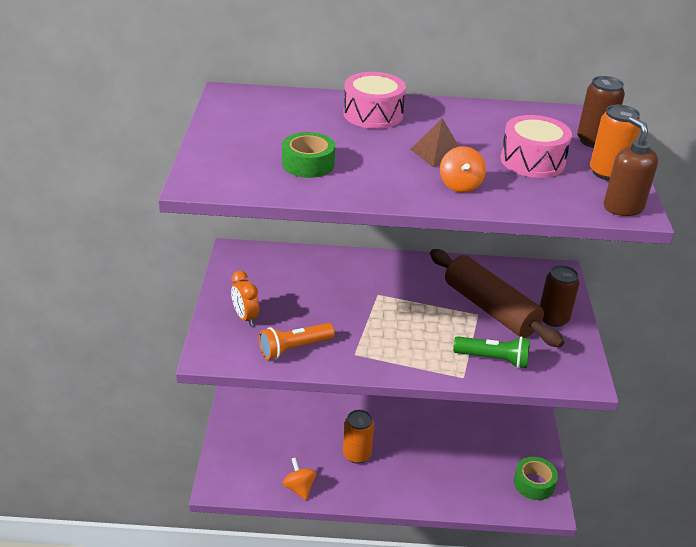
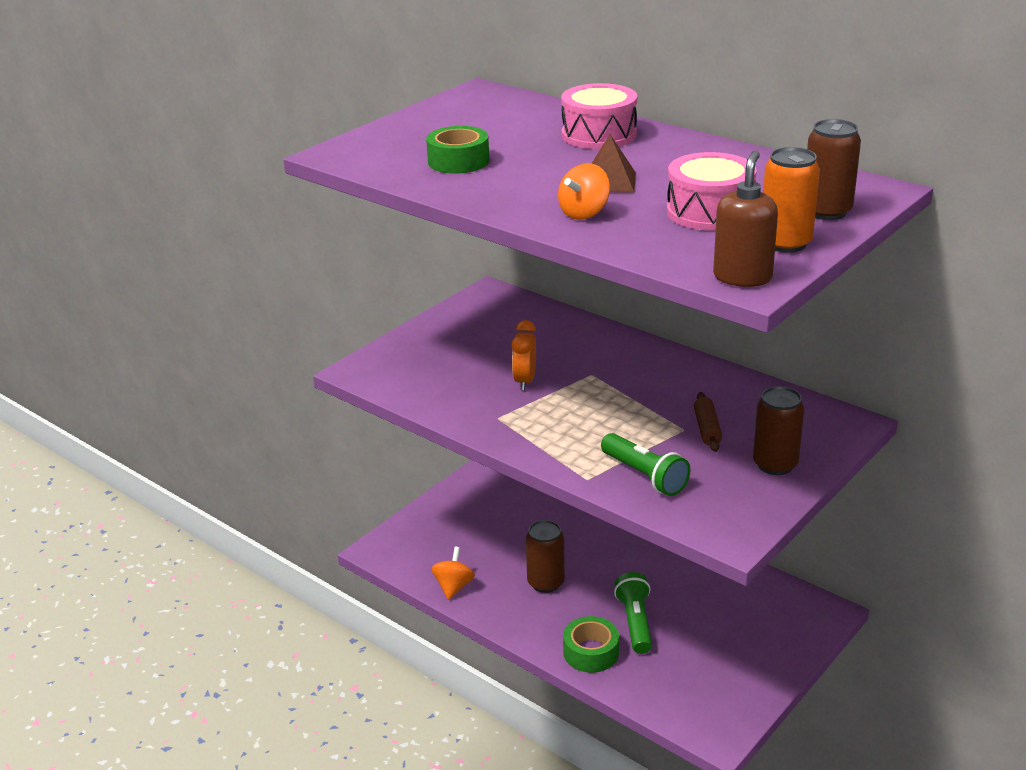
camera: 40 degrees right, 5 degrees down
orange clock [231,271,259,326] -> orange clock moved to [512,320,536,391]
orange flashlight [259,323,335,360] -> none
orange can [343,410,374,464] -> brown can [526,520,565,593]
brown rolling pin [430,249,564,348] -> brown rolling pin [694,392,722,452], size x0.42
green tape [514,457,558,500] -> green tape moved to [563,616,619,673]
none -> green flashlight [614,572,652,654]

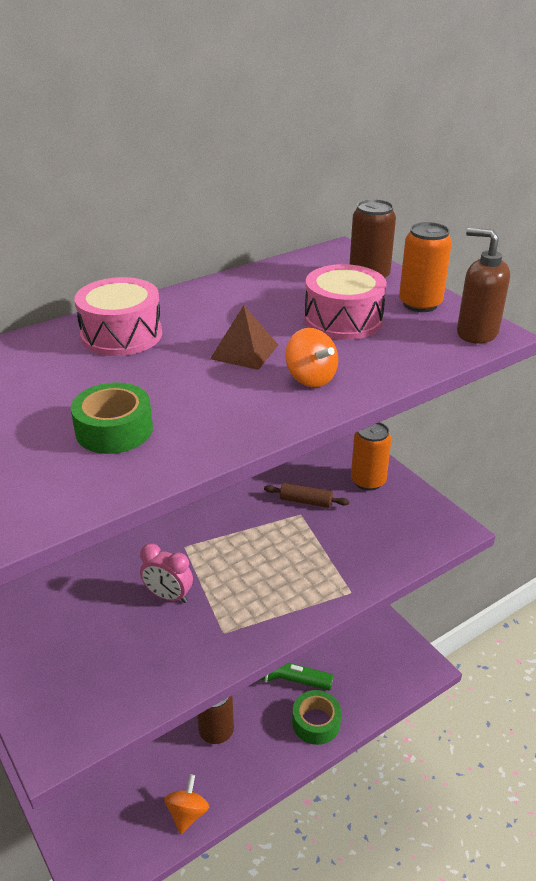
camera: 75 degrees left, 5 degrees up
orange spinning top [431,547,475,600] -> orange spinning top turned 75 degrees clockwise [164,774,209,834]
orange clock [512,320,536,391] -> pink clock [140,543,193,603]
green flashlight [601,433,690,496] -> none
brown can [753,386,804,475] -> orange can [351,422,391,491]

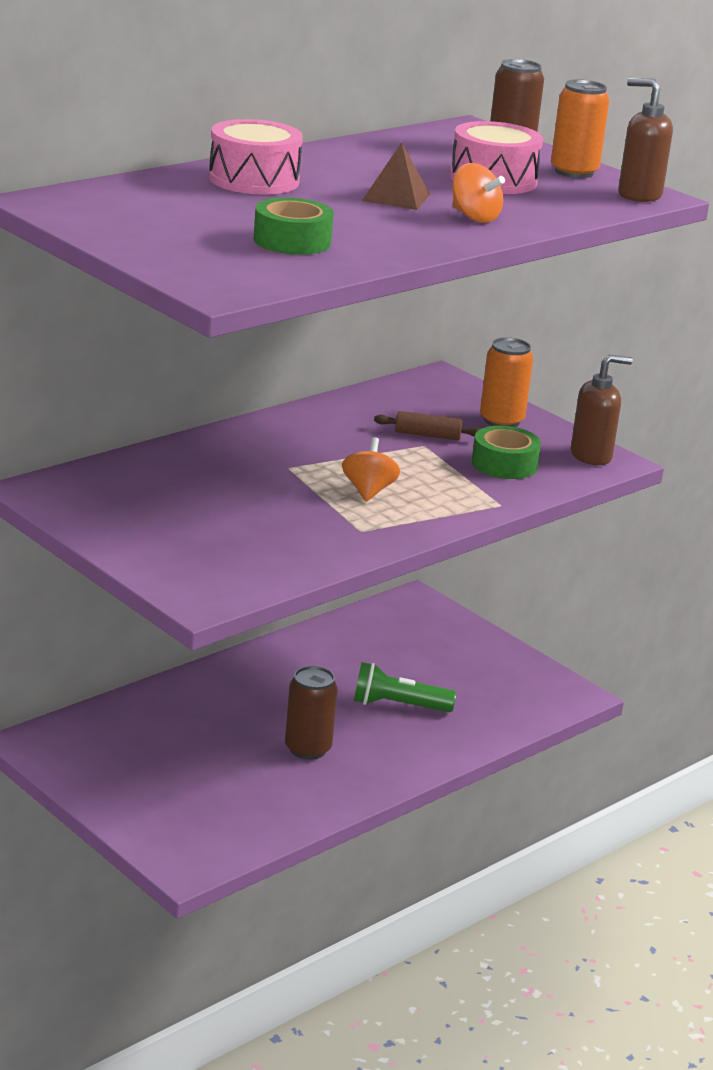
camera: 10 degrees left, 10 degrees down
pink clock [140,543,193,603] -> none
orange spinning top [164,774,209,834] -> orange spinning top moved to [342,437,400,502]
green tape [292,690,341,745] -> green tape moved to [472,426,541,479]
none -> brown soap dispenser [571,355,633,465]

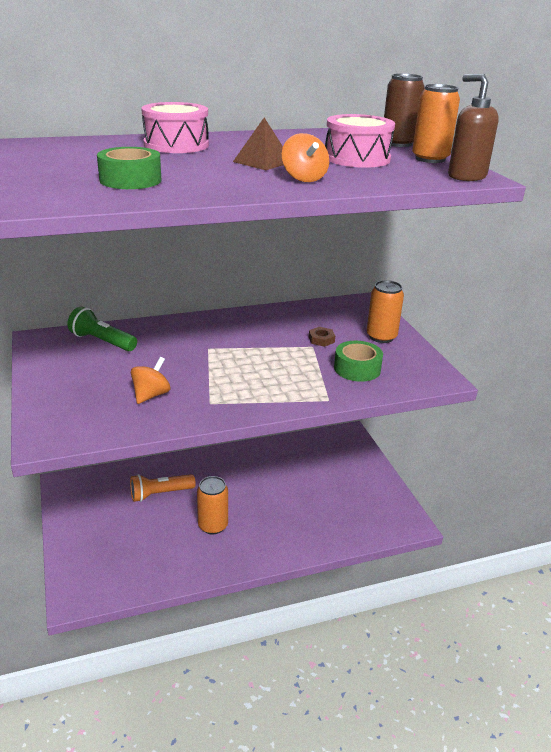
camera: 25 degrees right, 5 degrees up
brown can [285,666,338,760] -> orange can [197,476,228,534]
orange spinning top [342,437,400,502] -> orange spinning top moved to [131,357,170,404]
green flashlight [354,662,456,712] -> green flashlight moved to [67,307,137,351]
brown rolling pin [374,411,481,440] -> brown nut [309,327,335,347]
brown soap dispenser [571,355,633,465] -> none
none -> orange flashlight [130,474,196,502]

